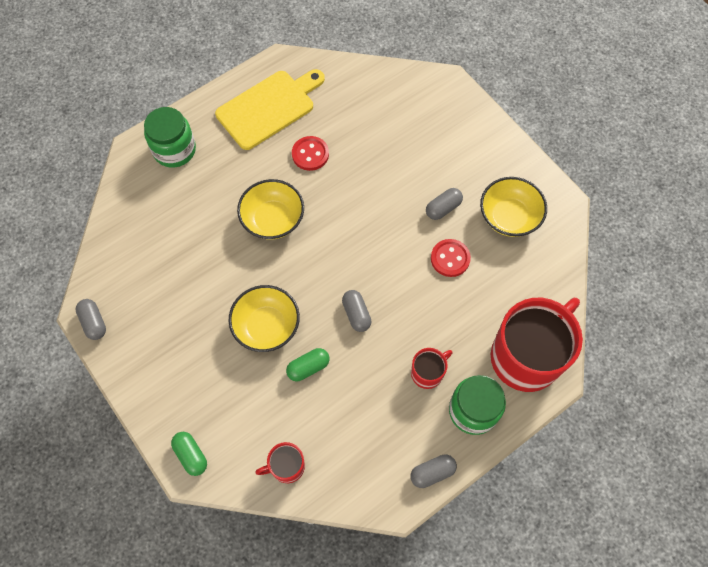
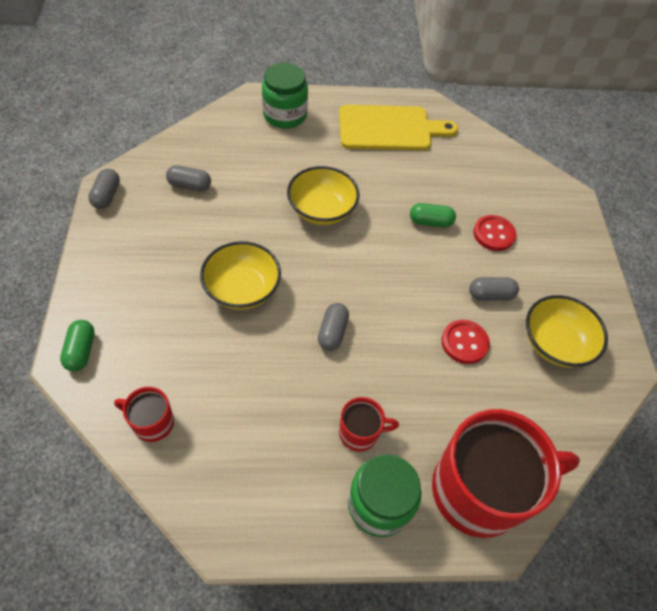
camera: 30 degrees right, 10 degrees down
green capsule [286,348,330,381] -> green capsule moved to [410,203,456,227]
red button [292,136,329,171] -> red button moved to [473,215,516,251]
grey capsule [411,454,457,488] -> grey capsule moved to [166,165,211,191]

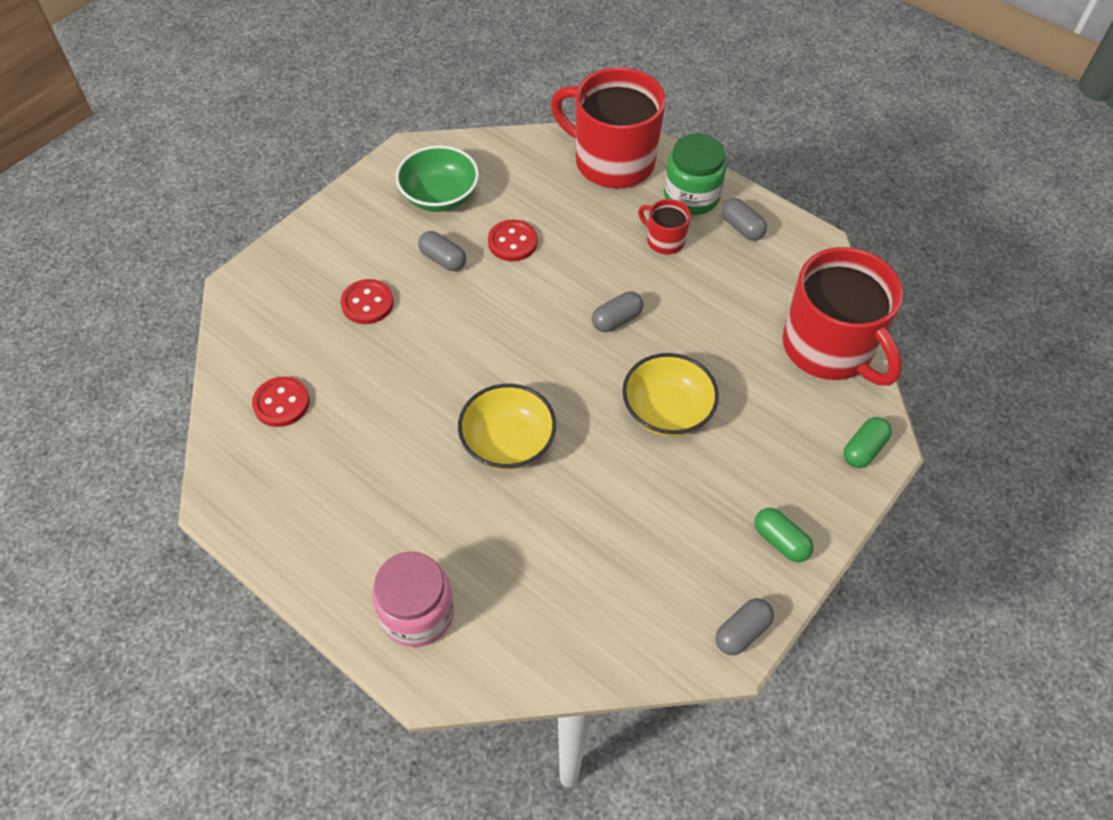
camera: 135 degrees left, 0 degrees up
red mug [114,387,174,442] -> red mug [783,247,903,386], size x2.22
grey capsule [166,165,211,191] -> grey capsule moved to [722,198,767,241]
green jar [262,63,308,129] -> pink jar [372,551,454,647]
yellow cutting board [339,105,458,150] -> none
green capsule [410,203,456,227] -> green capsule moved to [754,508,814,562]
yellow bowl [526,295,608,367] -> green bowl [396,145,479,212]
none -> red button [252,376,310,427]

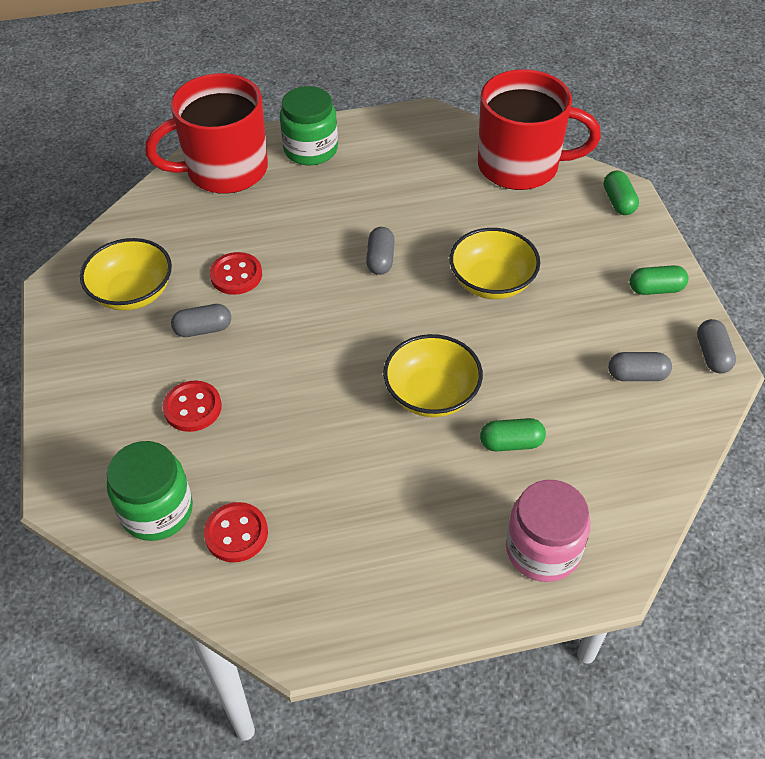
camera: 50 degrees left, 5 degrees down
green bowl [396,145,479,212] -> yellow bowl [80,238,172,311]
red mug [638,199,691,254] -> none
grey capsule [722,198,767,241] -> grey capsule moved to [608,352,672,381]
none -> green jar [107,441,193,541]
none -> green capsule [480,418,546,451]

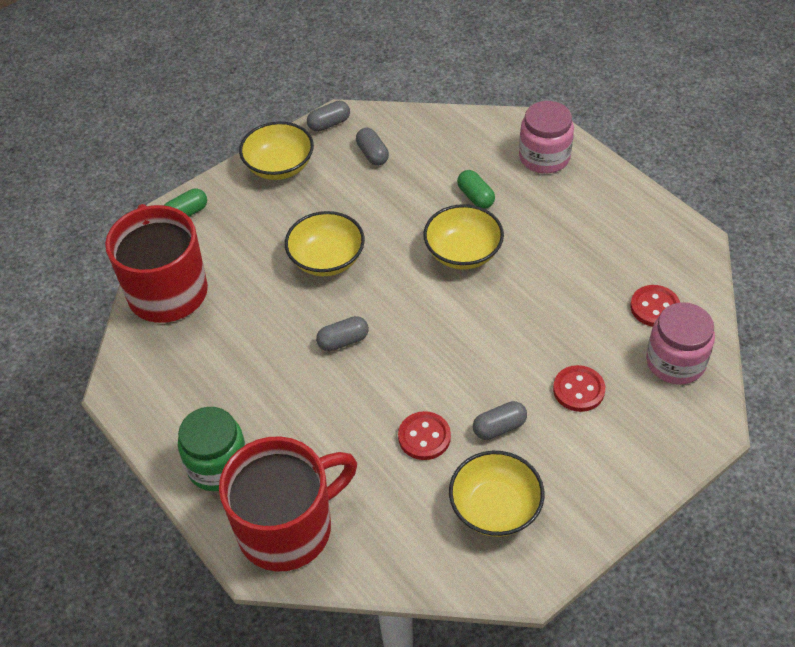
camera: 115 degrees left, 0 degrees up
green jar [107,441,193,541] -> pink jar [646,302,715,385]
red mug [145,73,268,194] -> red mug turned 75 degrees counterclockwise [219,436,357,571]
grey capsule [171,304,231,337] -> grey capsule turned 75 degrees counterclockwise [473,401,527,440]
green capsule [630,265,688,295] -> yellow bowl [239,122,314,180]

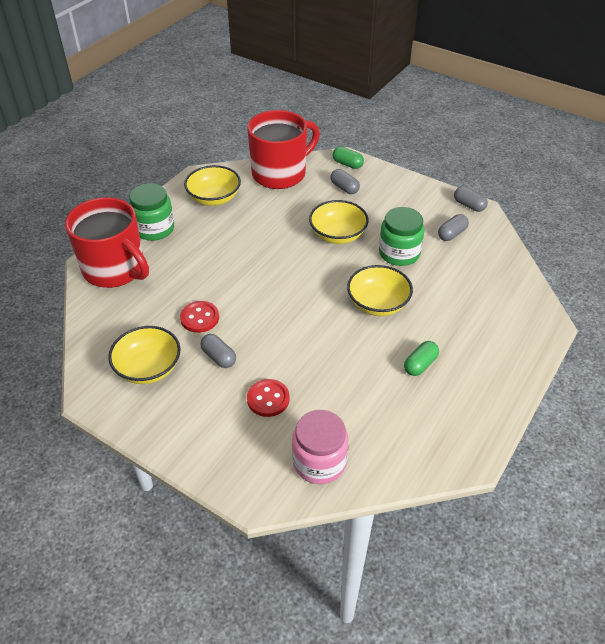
camera: 70 degrees right, 5 degrees down
yellow bowl [239,122,314,180] -> yellow bowl moved to [184,165,241,206]
grey capsule [316,316,369,351] -> grey capsule moved to [330,169,360,194]
green capsule [457,170,495,209] -> green capsule moved to [404,341,439,376]
pink jar [519,101,574,174] -> none
red button [630,285,680,327] -> none
none -> green jar [379,207,425,266]

